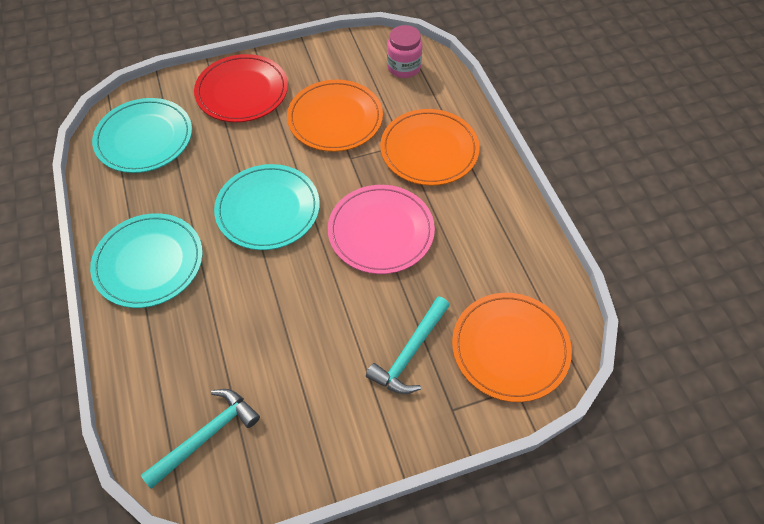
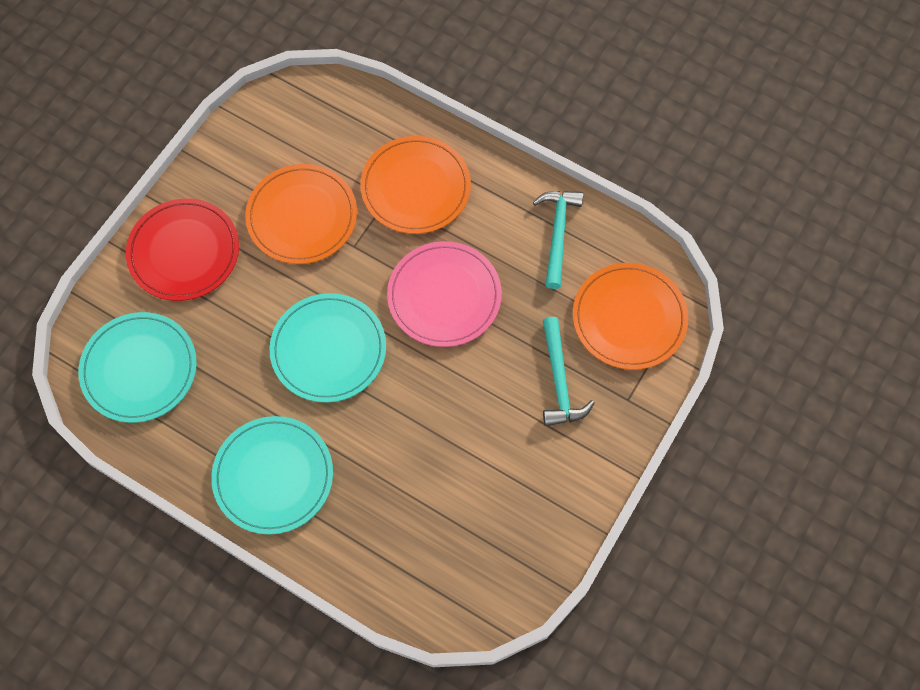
camera: 40 degrees left, 10 degrees up
turquoise hammer [141,389,260,489] -> turquoise hammer moved to [533,191,584,289]
pink jar [387,25,422,78] -> none

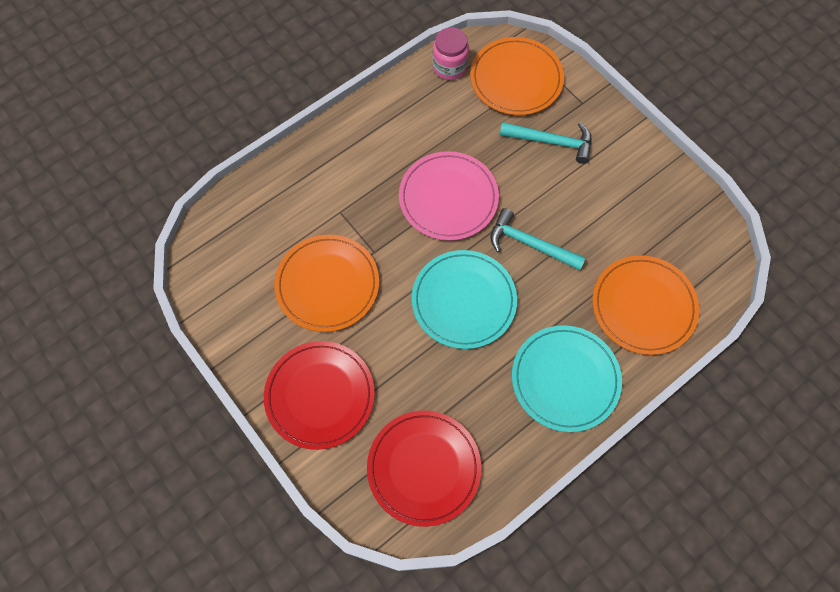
camera: 70 degrees left, 0 degrees up
turquoise plate [78,312,197,423] -> red plate [367,410,481,527]
orange plate [360,136,471,234] -> orange plate moved to [592,255,699,355]
turquoise hammer [533,191,584,289] -> turquoise hammer moved to [491,208,586,270]
none -> pink jar [432,27,469,80]

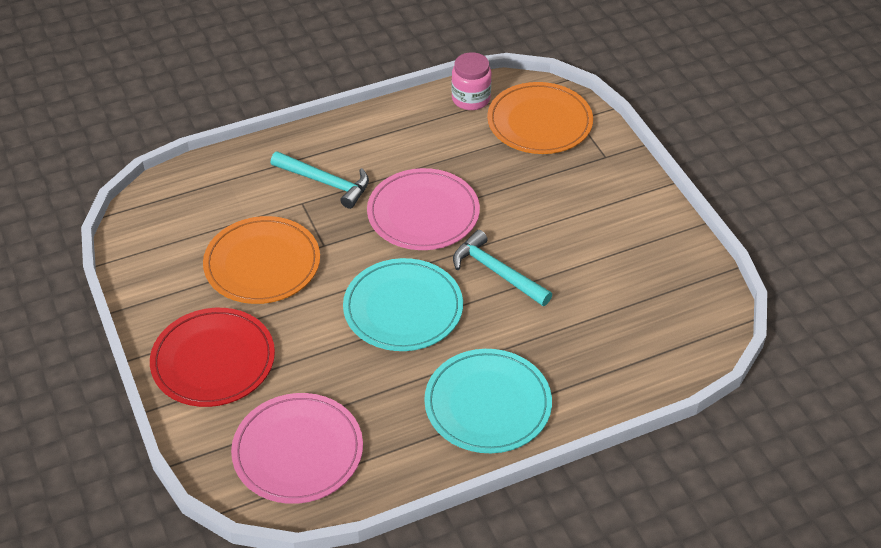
camera: 15 degrees right, 20 degrees down
red plate [367,410,481,527] -> pink plate [231,393,363,504]
turquoise hammer [500,122,592,164] -> turquoise hammer moved to [271,151,369,209]
orange plate [592,255,699,355] -> none

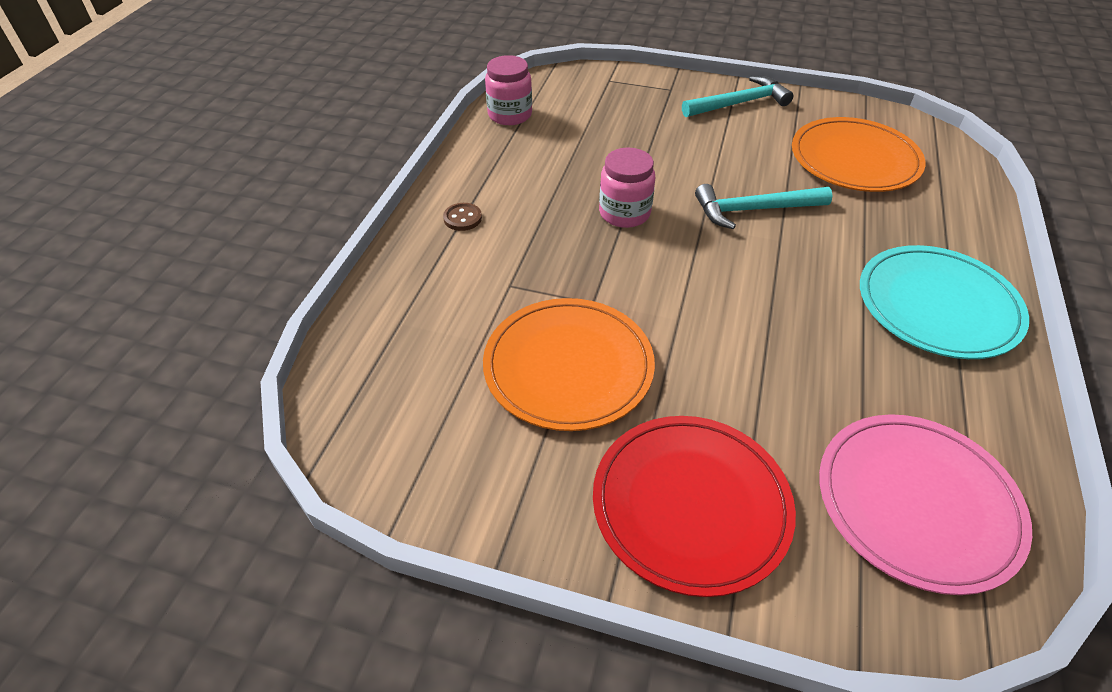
camera: 50 degrees left, 0 degrees up
turquoise hammer [271,151,369,209] -> turquoise hammer moved to [682,76,793,117]
turquoise plate [343,258,463,351] -> none
pink plate [367,168,480,250] -> pink jar [599,148,655,228]
orange plate [487,82,593,154] -> orange plate moved to [792,117,926,192]
none -> brown button [443,203,482,231]

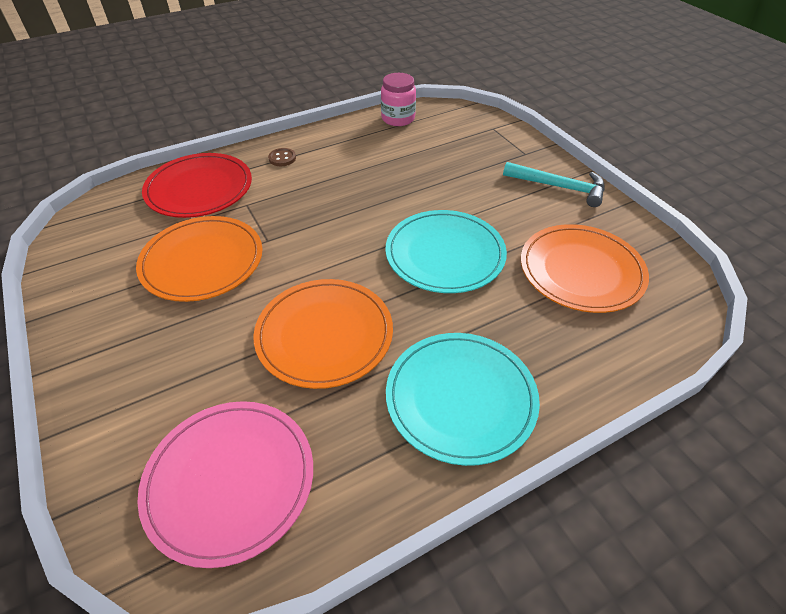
camera: 45 degrees right, 0 degrees up
red plate [593,416,796,597] -> red plate moved to [142,153,252,218]
pink jar [599,148,655,228] -> none
turquoise hammer [695,184,832,229] -> turquoise plate [385,210,507,293]
none -> orange plate [254,279,393,389]

